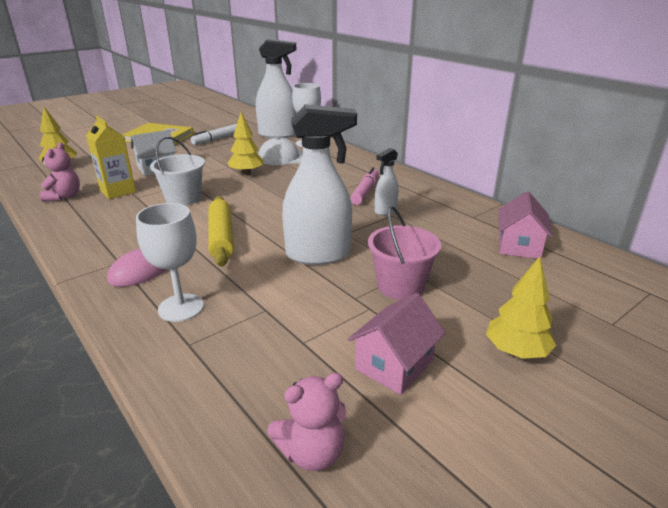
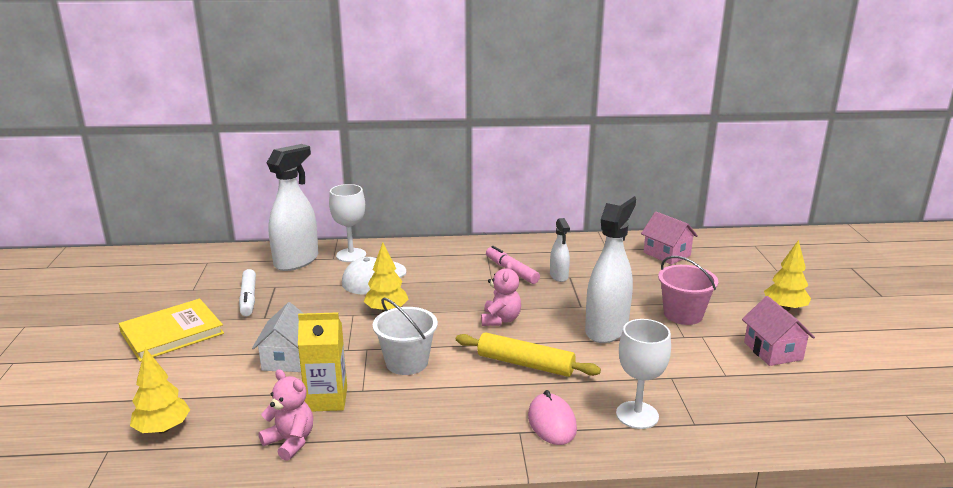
camera: 55 degrees left, 5 degrees down
pink teddy bear [267,373,346,471] -> pink teddy bear moved to [481,262,521,326]

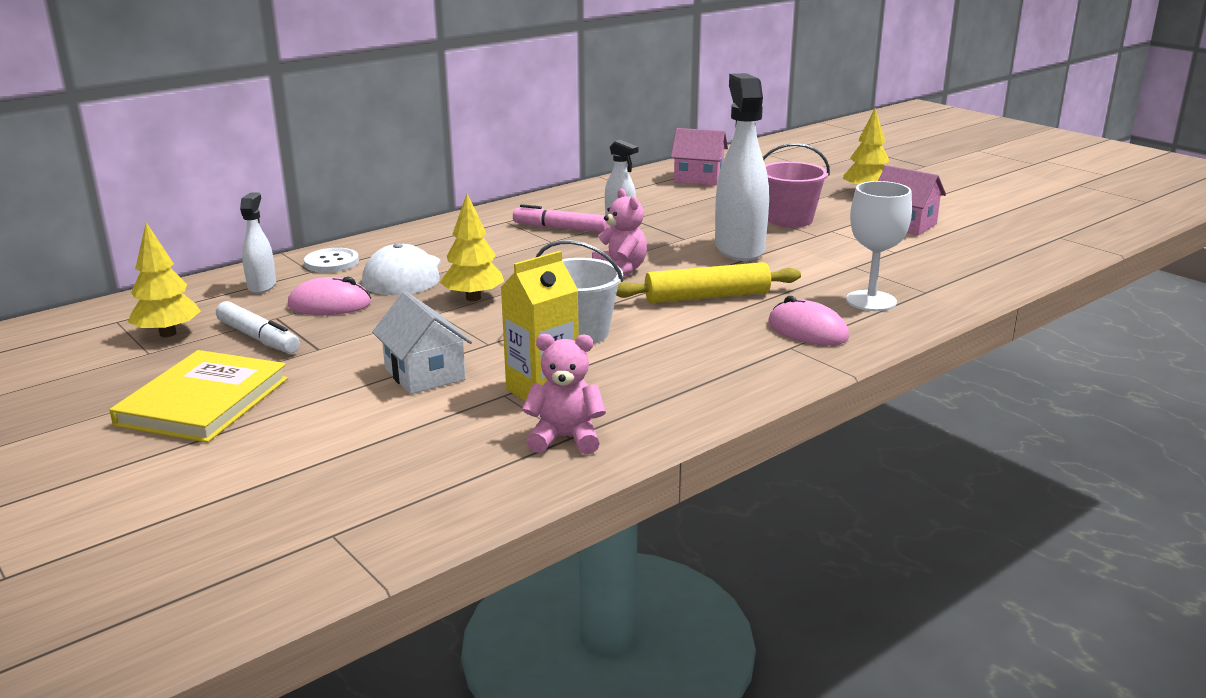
camera: 35 degrees left, 0 degrees up
yellow tree [130,348,190,433] -> yellow tree moved to [127,223,200,337]
white spray bottle [267,144,318,271] -> white spray bottle [240,193,276,294], size x0.51
white goblet [329,184,366,262] -> white button [304,248,359,273]
none -> pink mouse [288,277,371,315]

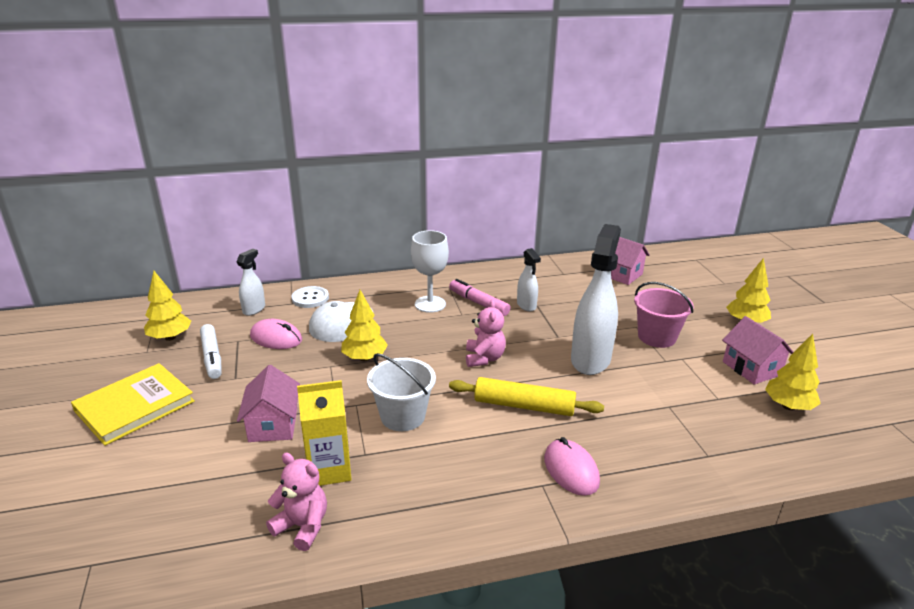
camera: 25 degrees right, 5 degrees up
white house [372,291,472,394] -> pink house [237,365,300,442]
white goblet [846,181,912,311] -> white goblet moved to [411,230,449,313]
none -> yellow tree [765,334,821,410]

